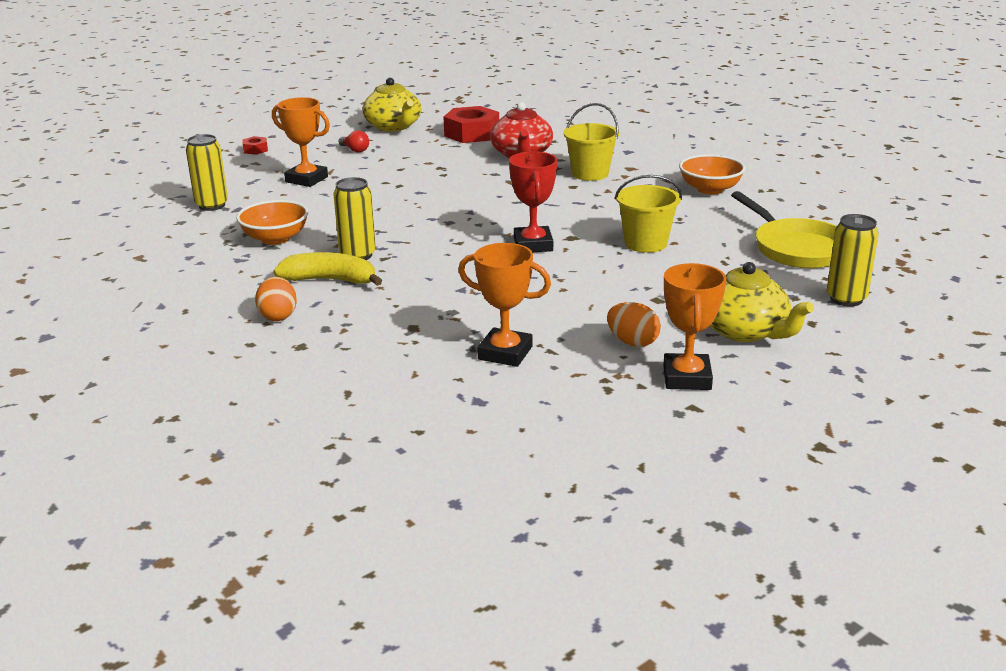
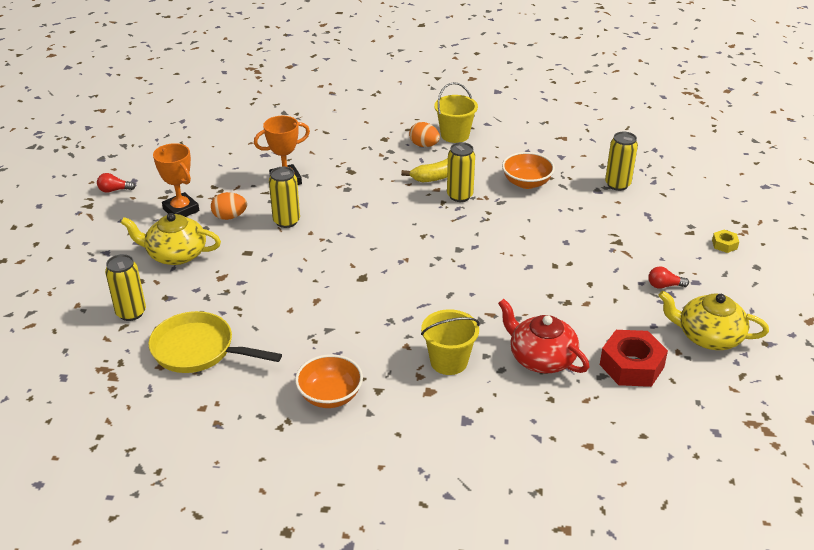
camera: 135 degrees right, 10 degrees up
red nut [242,136,268,155] -> yellow nut [712,230,739,253]
orange trophy [272,97,330,187] -> none
red trophy [509,151,557,252] -> none
yellow bucket [615,175,682,253] -> yellow bucket moved to [434,82,478,143]
none -> red light bulb [97,173,136,193]
none -> yellow can [269,167,300,228]

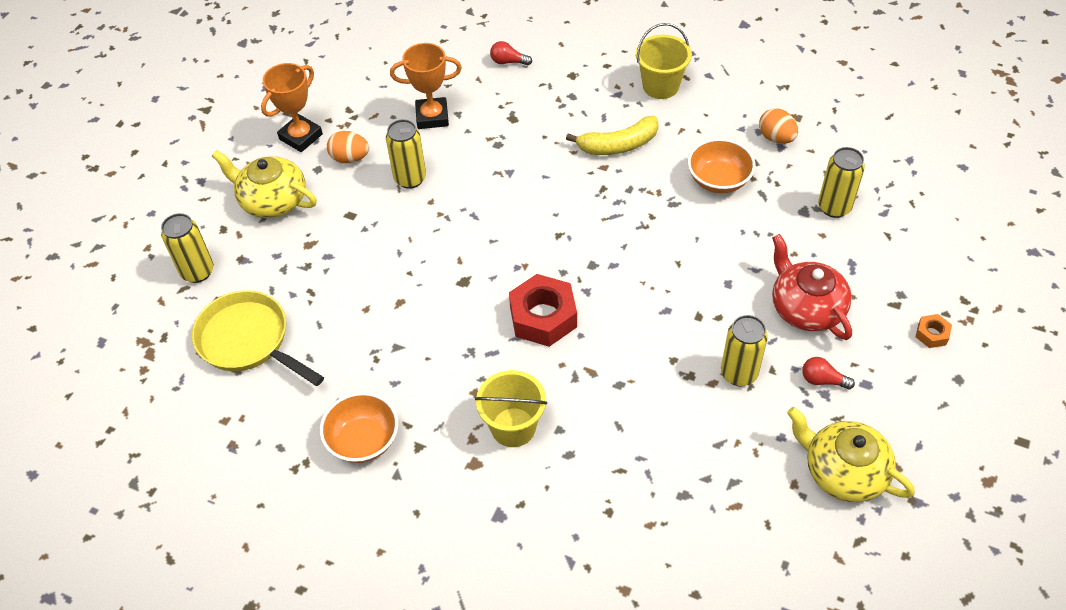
camera: 20 degrees right, 15 degrees up
red light bulb [97,173,136,193] -> red light bulb moved to [490,41,532,66]
orange trophy [153,143,199,217] -> orange trophy turned 60 degrees clockwise [261,63,323,152]
orange egg [409,122,440,147] -> orange egg moved to [759,108,798,144]
yellow can [447,142,475,202] -> yellow can moved to [721,315,768,386]
red teapot [498,299,589,373] -> red teapot moved to [772,234,852,340]
red nut [600,330,668,387] -> red nut moved to [509,274,577,347]
yellow nut [712,230,739,253] -> orange nut [916,314,952,348]

